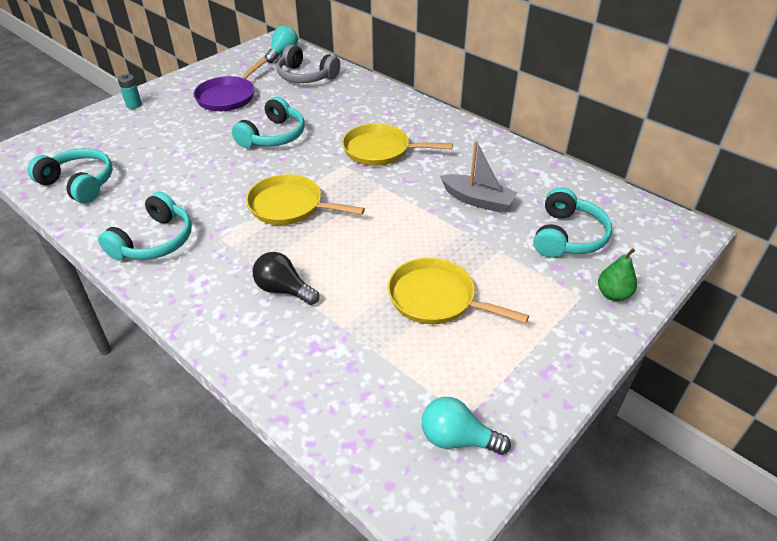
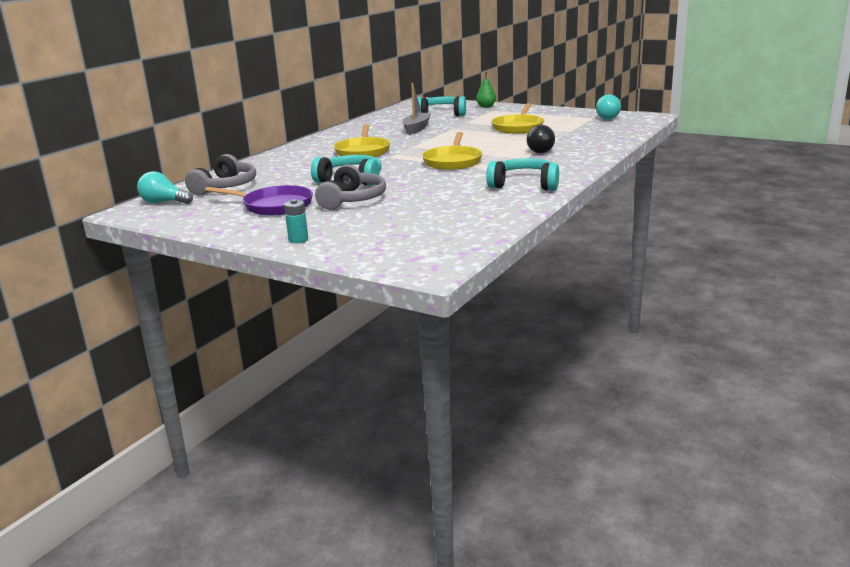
camera: 100 degrees left, 20 degrees down
turquoise headphones [27,148,113,203] -> none
none -> grey headphones [315,164,386,210]

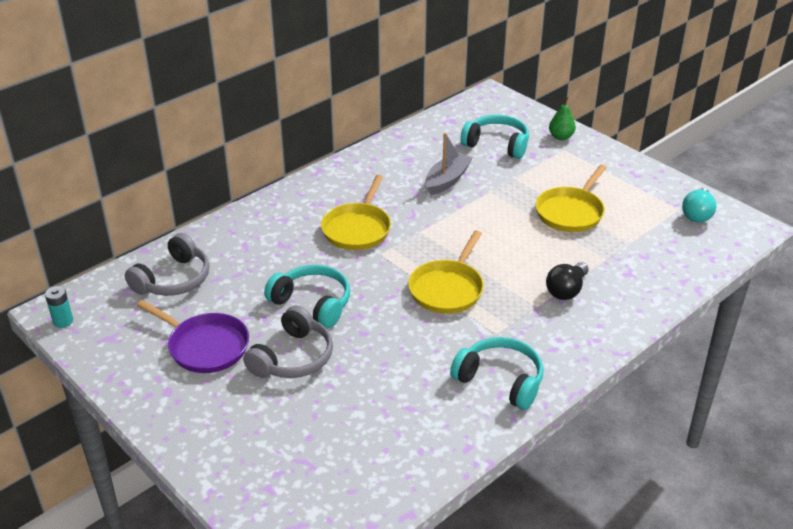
camera: 15 degrees right, 15 degrees up
turquoise light bulb [137,171,193,204] -> none
turquoise battery [284,199,308,243] -> turquoise battery moved to [45,286,73,328]

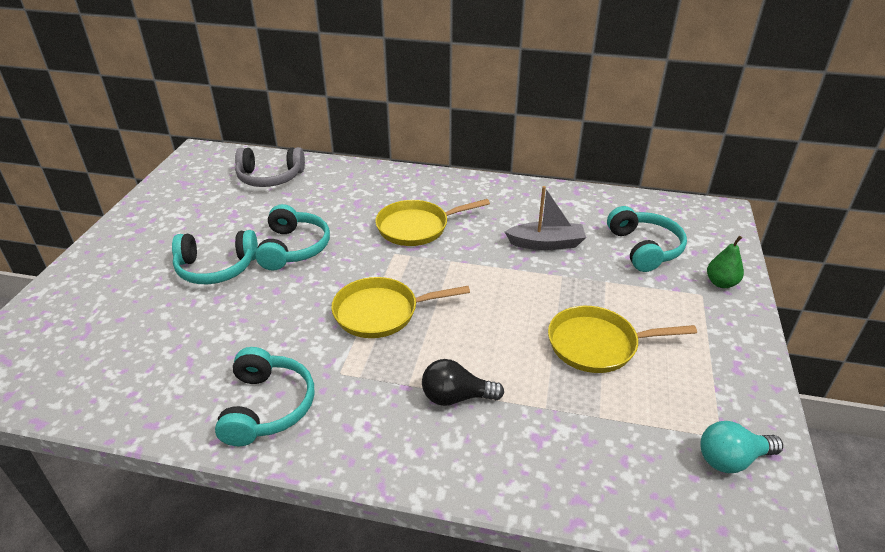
camera: 55 degrees right, 0 degrees up
turquoise battery [45,286,73,328] -> none
purple pan [137,300,249,373] -> none
grey headphones [243,306,333,378] -> turquoise headphones [172,230,258,284]

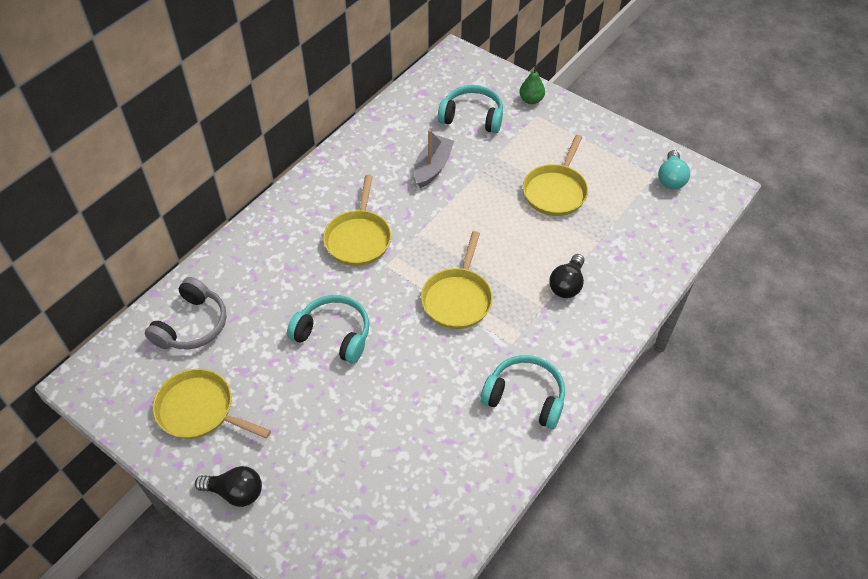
camera: 65 degrees left, 15 degrees up
turquoise headphones [172,230,258,284] -> none
none -> yellow pan [153,369,271,439]
none -> black light bulb [195,466,262,507]

